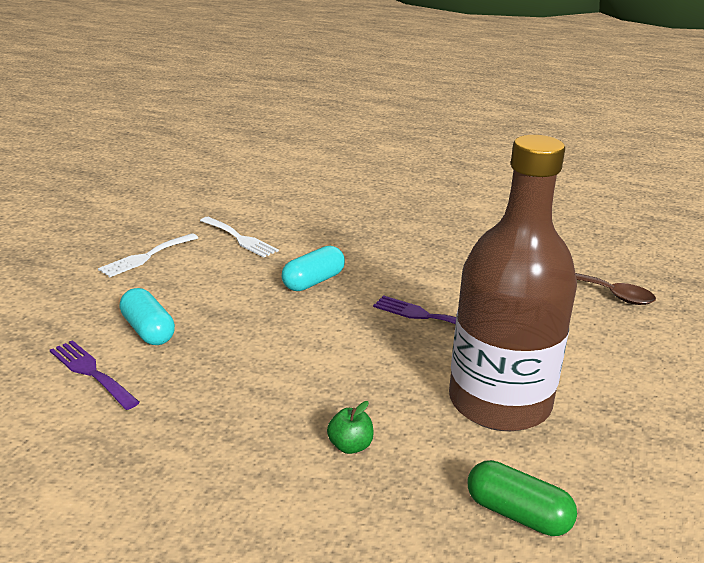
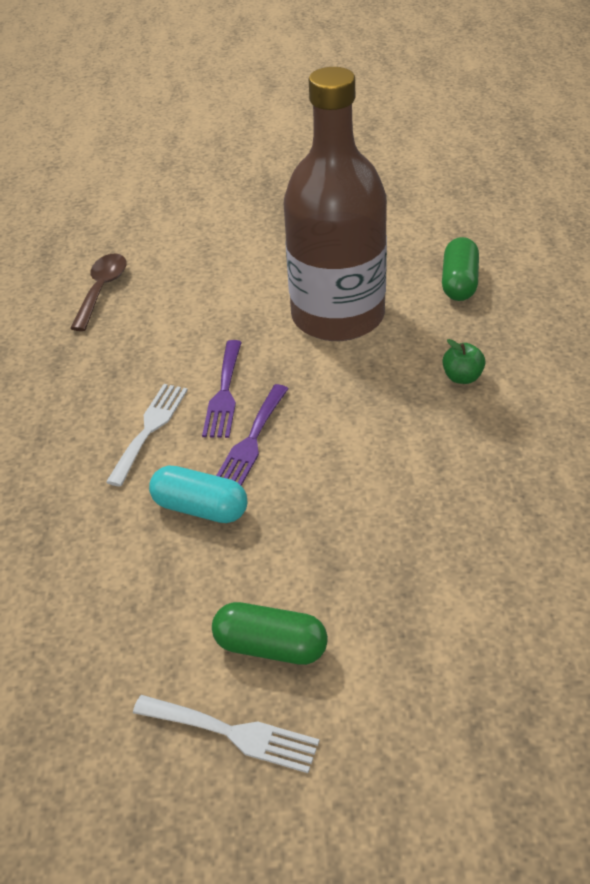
camera: 110 degrees left, 15 degrees up
purple fork [50,340,140,410] -> purple fork moved to [216,384,289,486]
turquoise capsule [120,288,175,345] -> none
white fork [200,217,279,258] -> white fork moved to [106,384,188,487]
none -> green capsule [212,602,328,665]

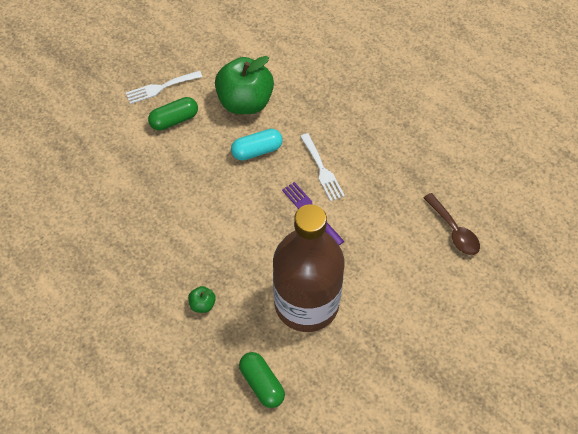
camera: 135 degrees right, 15 degrees up
purple fork [216,384,289,486] -> none
none -> green apple [215,56,274,114]

